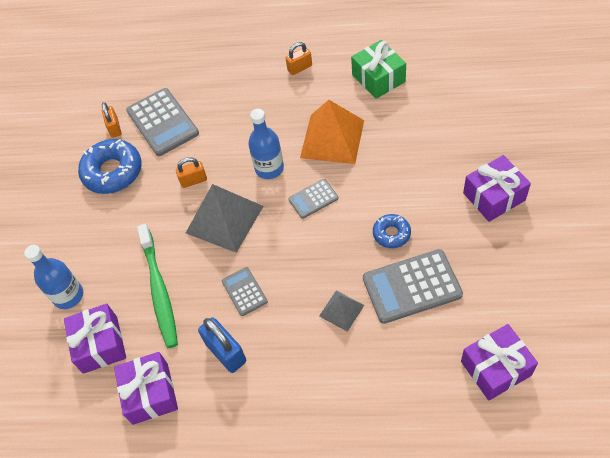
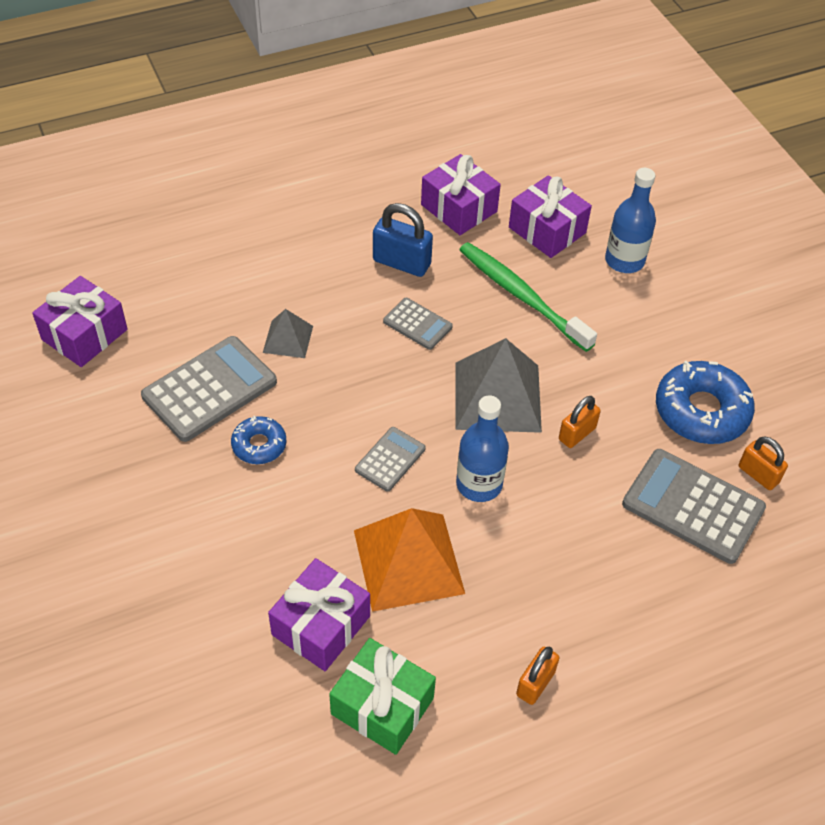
camera: 145 degrees right, 5 degrees down
purple gift [463,155,531,222] -> purple gift moved to [268,558,370,671]

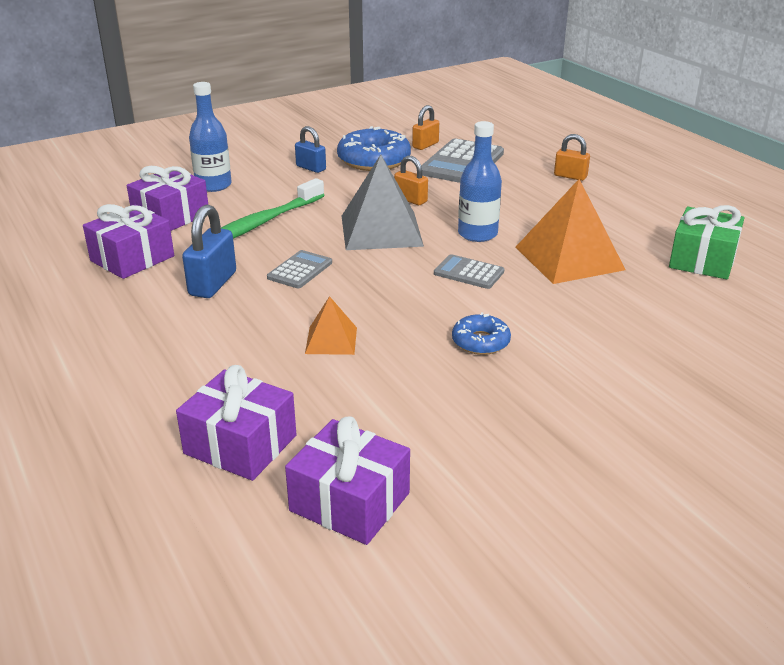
camera: 95 degrees left, 20 degrees down
grey calculator [141,336,277,442] -> none
grey pyramid [263,309,313,358] -> orange pyramid [305,296,357,355]
purple gift [268,558,370,671] -> purple gift moved to [176,365,296,481]
orange padlock [516,647,559,705] -> orange padlock moved to [554,134,590,181]
none -> blue padlock [295,126,326,173]

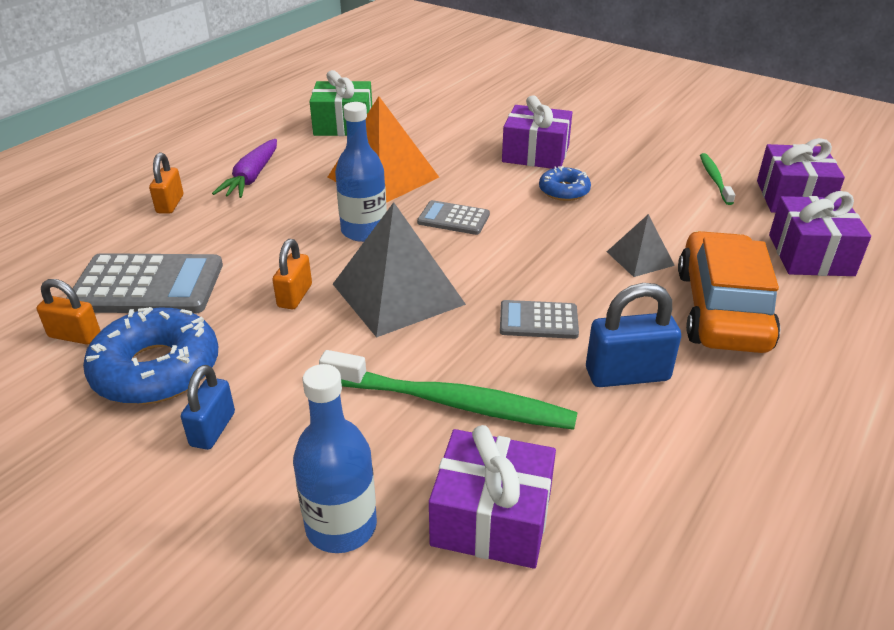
camera: 115 degrees left, 5 degrees up
purple gift [83,204,174,279] -> purple gift moved to [502,95,572,169]
orange pyramid [305,296,357,355] -> grey pyramid [607,214,675,277]
grey calculator [434,254,504,289] -> grey calculator turned 105 degrees clockwise [417,200,490,235]
none -> purple carrot [212,139,277,198]
none -> orange car [678,231,781,353]
none -> green toothbrush [700,153,735,205]

